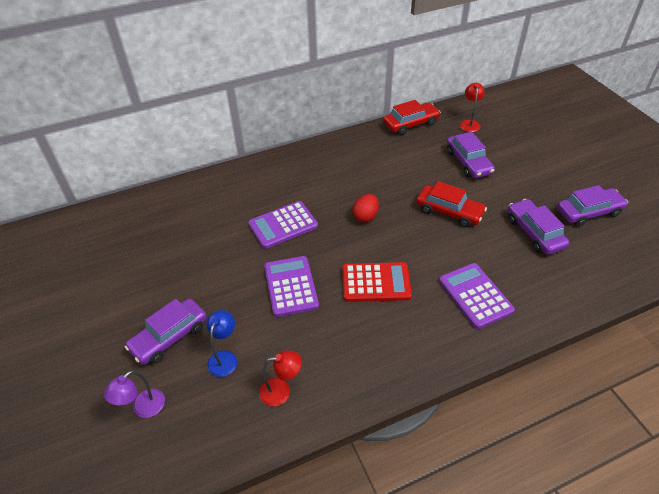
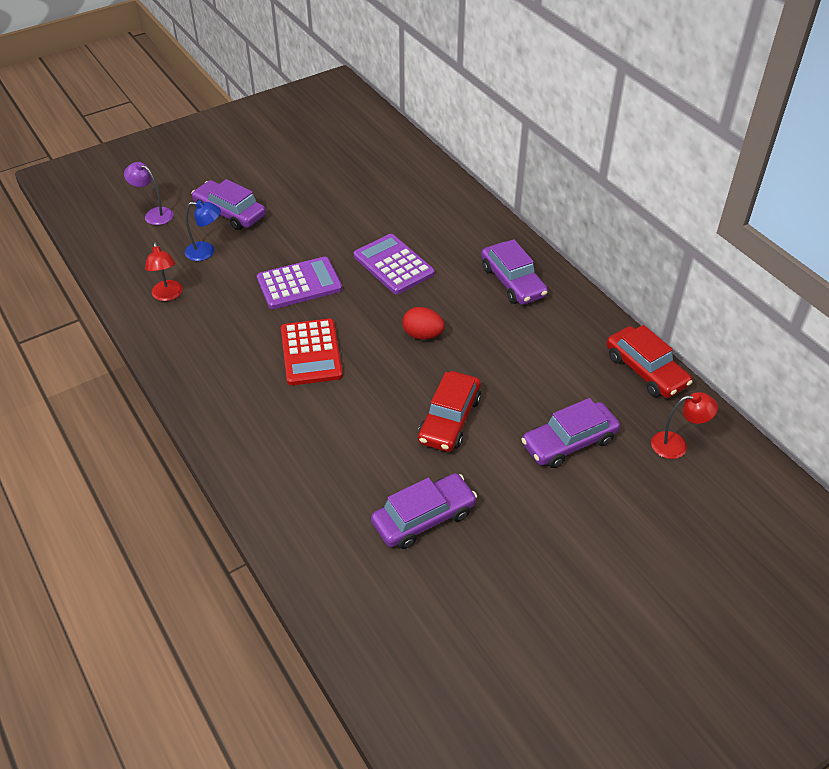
camera: 80 degrees right, 0 degrees up
purple calculator [439,263,515,329] -> none
purple car [557,185,628,226] -> purple car moved to [481,239,548,305]

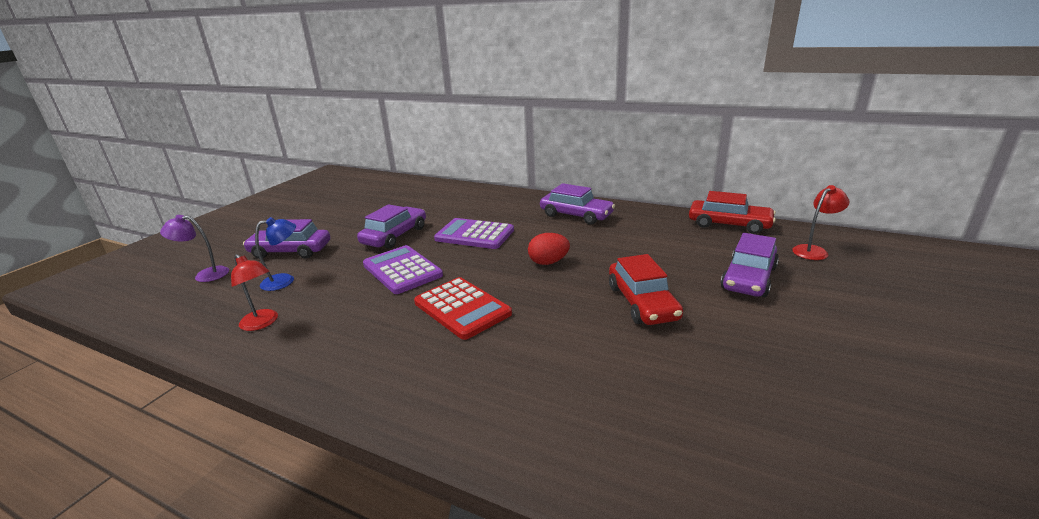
camera: 30 degrees left, 20 degrees down
purple calculator [257,257,342,309] -> purple calculator turned 75 degrees counterclockwise [363,245,443,294]
purple car [371,473,477,549] -> purple car moved to [357,204,426,249]

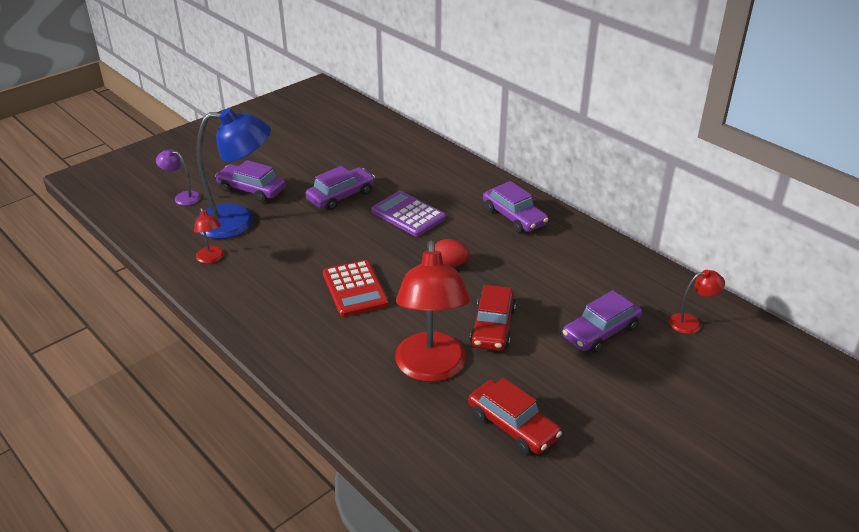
camera: 20 degrees right, 10 degrees up
blue lamp [255,217,296,291] -> blue lamp [195,108,271,239], size x2.19
purple calculator [363,245,443,294] -> none
red car [689,191,776,234] -> red car moved to [468,378,562,454]
none -> red lamp [395,240,470,382]

